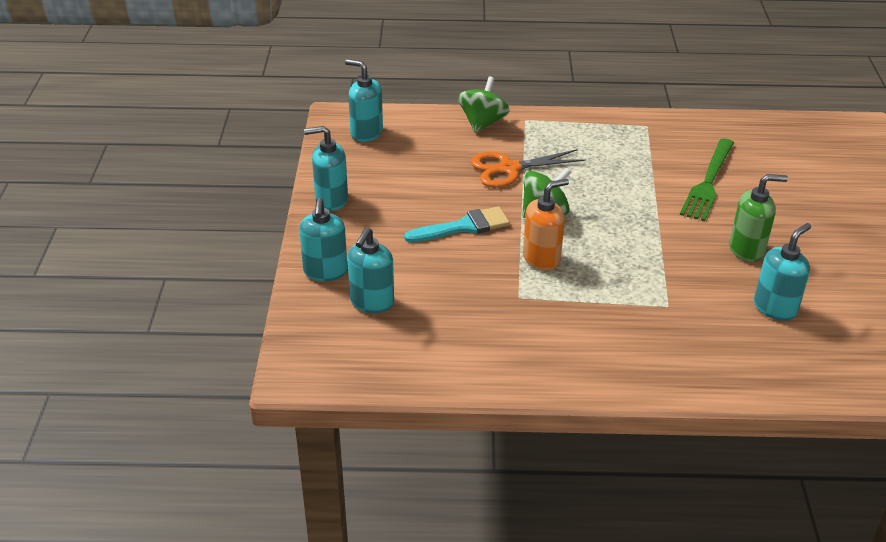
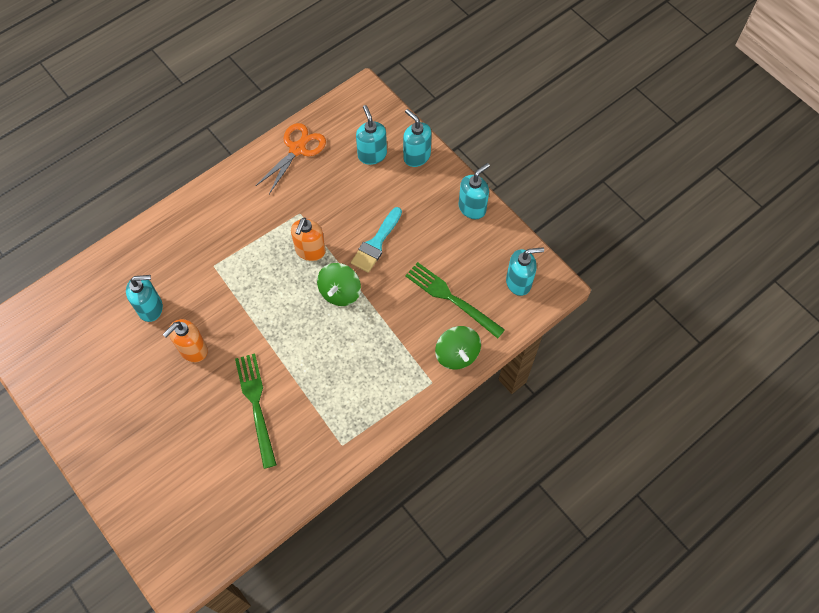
camera: 140 degrees right, 25 degrees up
orange scissors [471,149,586,188] -> orange scissors moved to [256,123,326,194]
green soap dispenser [729,174,788,262] -> orange soap dispenser [162,319,208,362]
turquoise soap dispenser [754,223,811,321] -> turquoise soap dispenser turned 105 degrees counterclockwise [126,275,163,322]
none -> green fork [405,262,505,338]

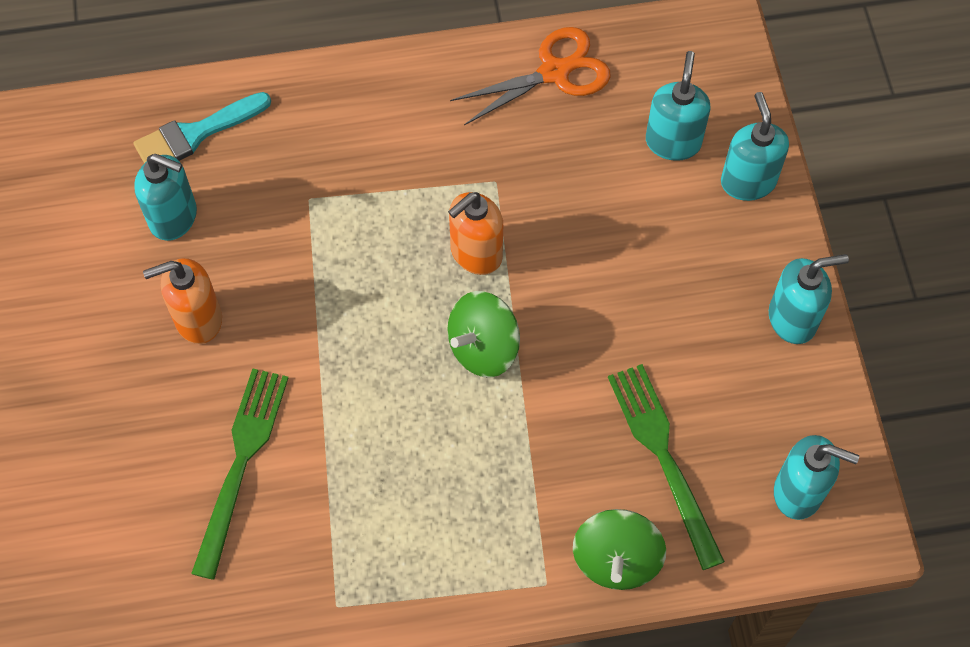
camera: 30 degrees right, 0 degrees up
turquoise brush [351,207,402,273] -> turquoise brush moved to [134,92,271,163]

